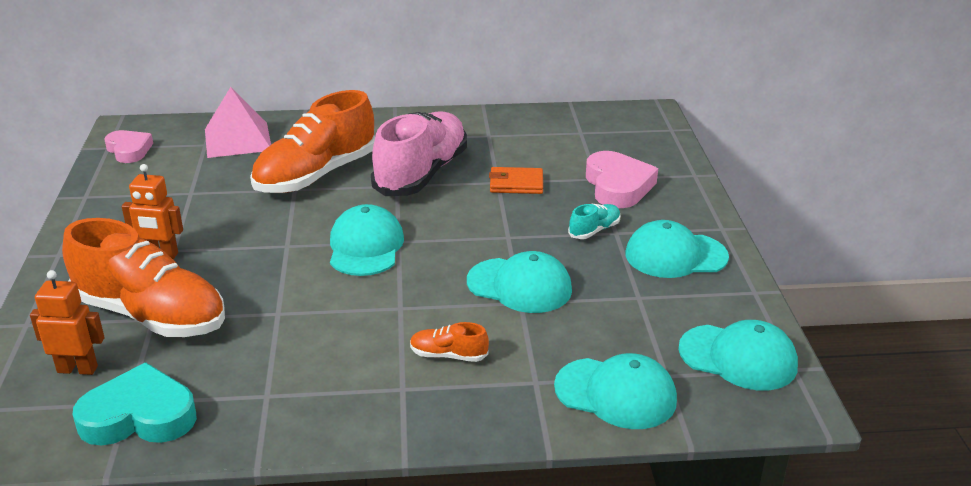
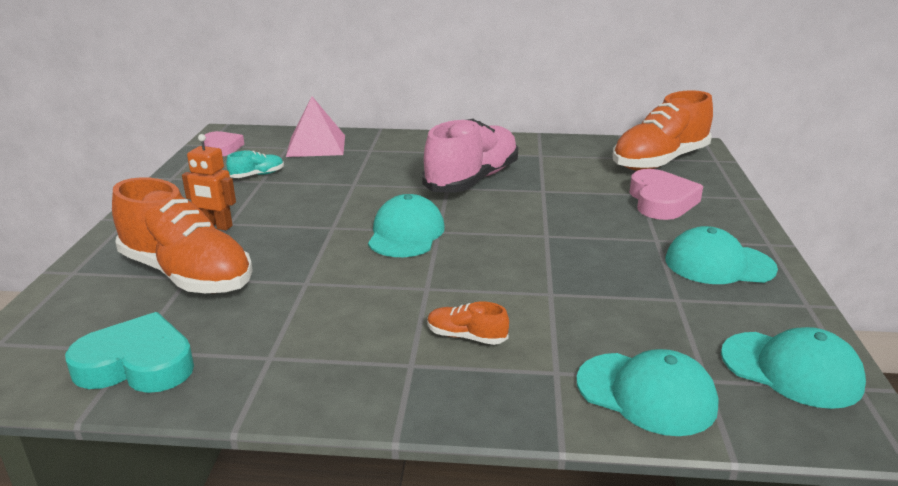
camera: 10 degrees right, 5 degrees down
orange robot [30,270,105,375] -> none
orange shoe [250,90,375,193] -> orange shoe moved to [612,90,713,170]
turquoise cap [467,251,572,313] -> none
orange wallet [489,167,543,194] -> none
turquoise shoe [568,204,620,239] -> turquoise shoe moved to [226,150,284,178]

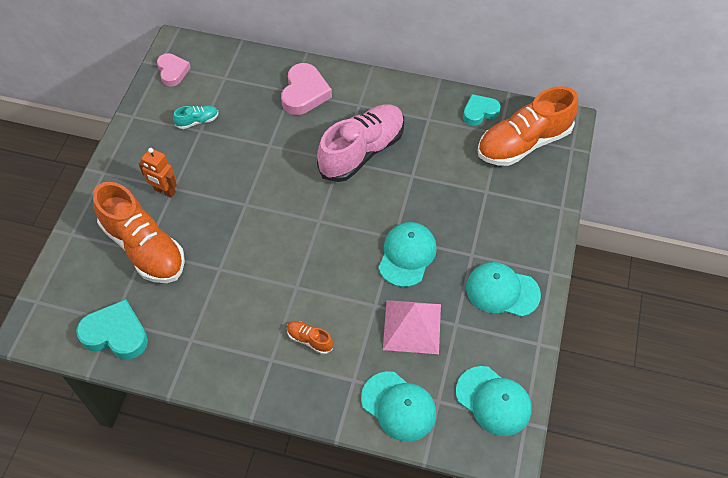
camera: 10 degrees right, 30 degrees up
pink pyramid [286,97,345,157] -> pink pyramid moved to [383,300,441,354]
turquoise cap [368,194,445,257] -> turquoise cap moved to [378,222,437,287]
pink heart [630,169,703,220] -> pink heart moved to [281,63,332,115]
none -> turquoise heart [463,94,501,126]

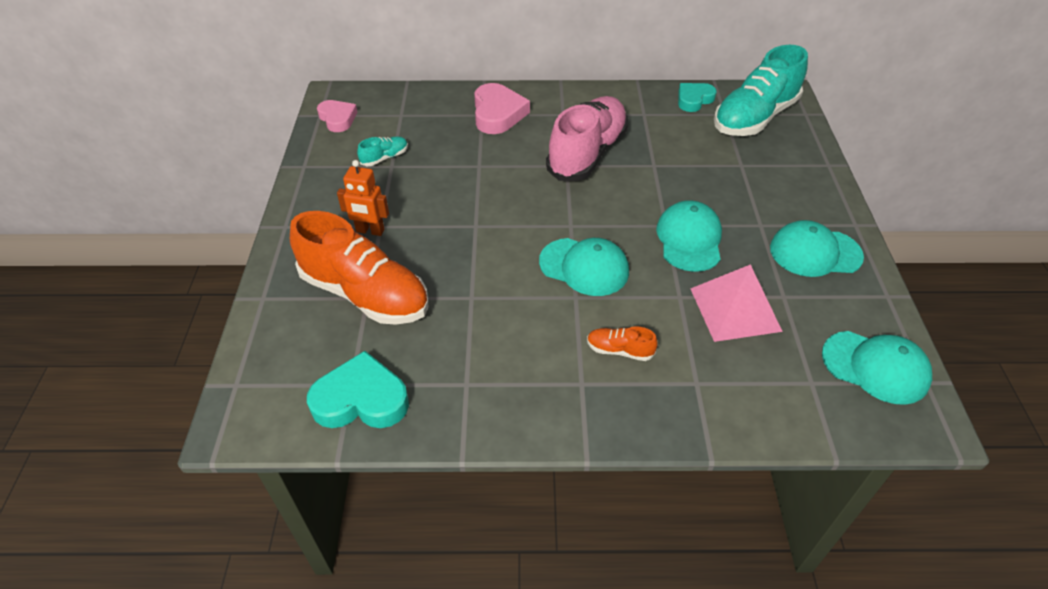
camera: 15 degrees left, 10 degrees down
turquoise cap [361,371,436,442] -> turquoise cap moved to [539,238,629,296]
orange shoe [478,86,578,166] -> turquoise shoe [714,45,808,136]

